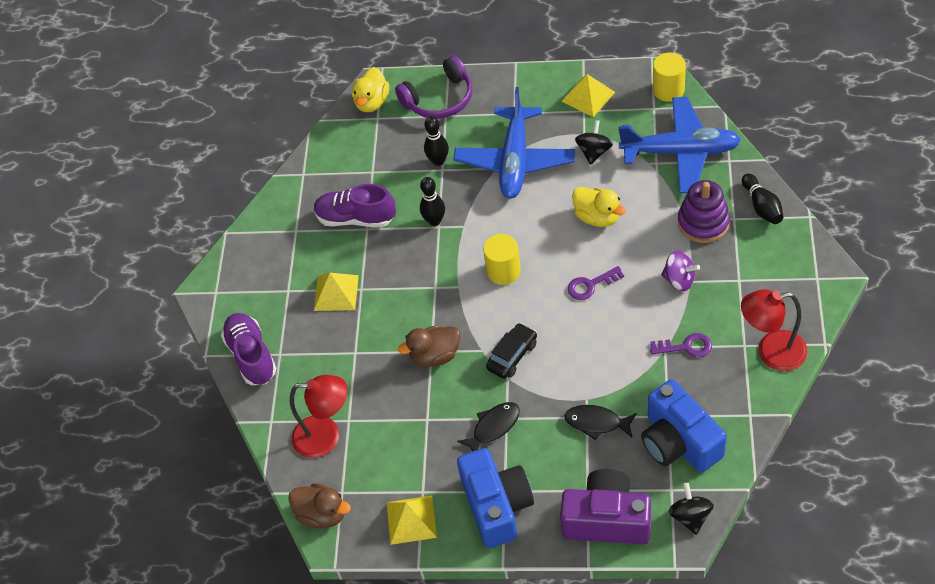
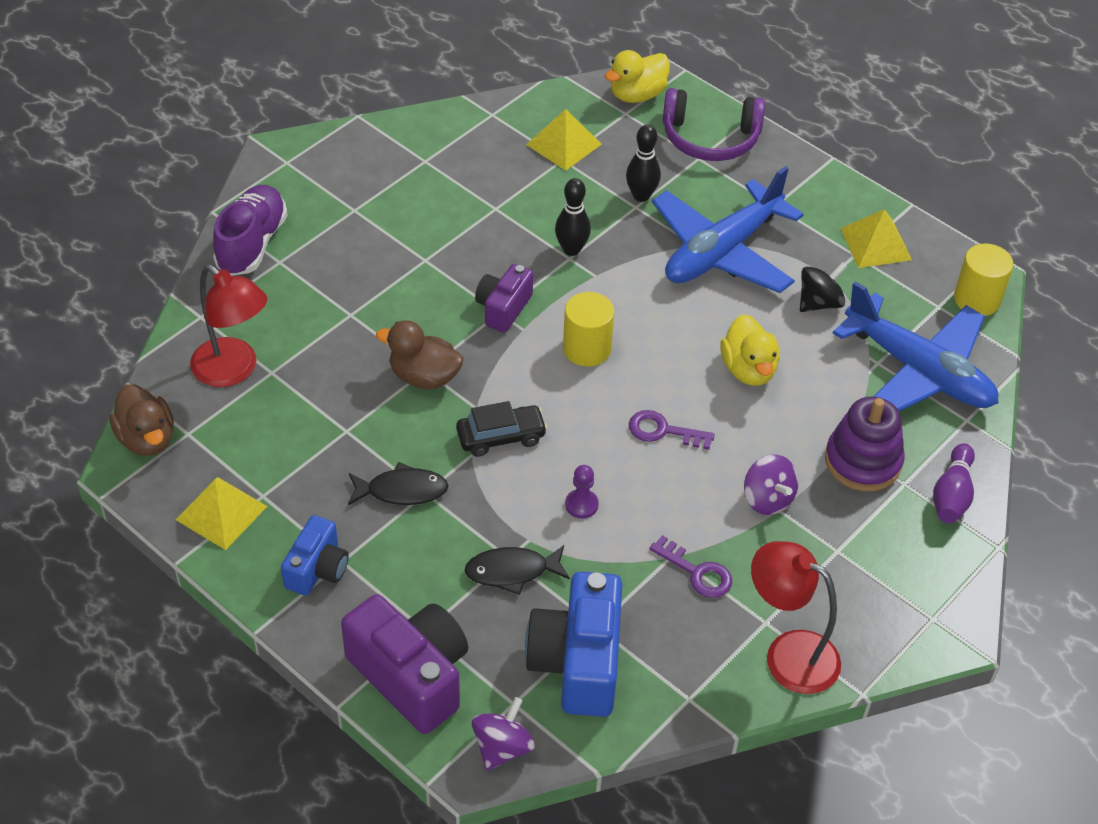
camera: 30 degrees right, 5 degrees down
purple shoe [314,184,396,228] -> none
yellow pyramid [314,273,359,311] -> yellow pyramid moved to [526,109,602,171]
blue camera [457,448,534,548] -> blue camera [281,515,349,596], size x0.58
black fish [564,405,637,441] -> black fish turned 60 degrees counterclockwise [464,545,570,595]
black spinning top [668,483,714,535] -> purple spinning top [472,697,535,771]
black bowling pin [742,174,783,224] -> purple bowling pin [933,443,975,523]
none -> purple camera [475,264,533,333]
none -> purple pawn [565,465,599,519]

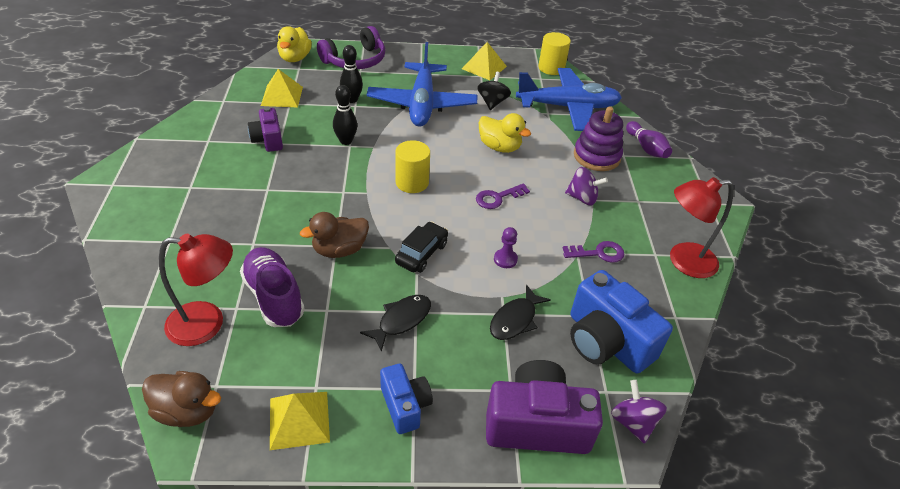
camera: 45 degrees left, 5 degrees down
purple shoe [213,185,287,276] -> purple shoe moved to [240,247,305,327]
purple camera [475,264,533,333] -> purple camera moved to [248,107,283,152]

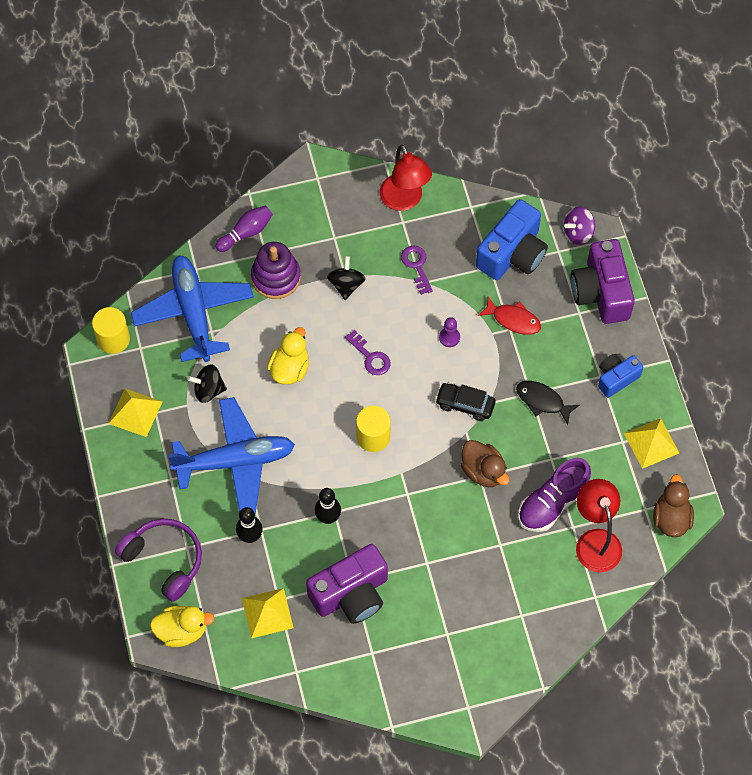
camera: 100 degrees left, 20 degrees up
purple camera [248,107,283,152] -> purple camera [306,544,388,624], size x1.73
black fish [490,285,551,340] -> red fish [478,296,541,335]
purple spinning top [565,167,608,206] -> black spinning top [327,256,366,300]

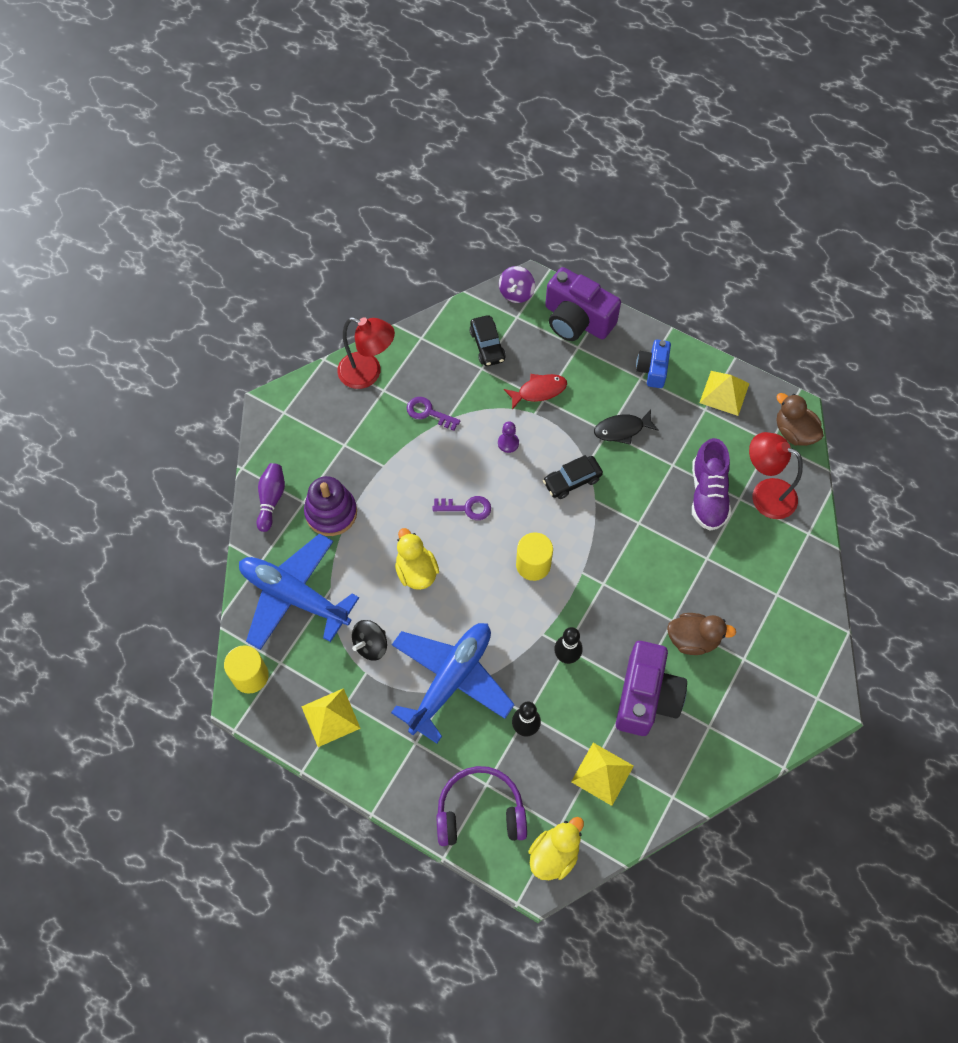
camera: 45 degrees left, 0 degrees up
black spinning top [327,256,366,300] -> none
brown duck [461,440,509,487] -> brown duck moved to [667,613,736,655]
blue camera [476,199,548,280] -> black car [469,315,506,366]

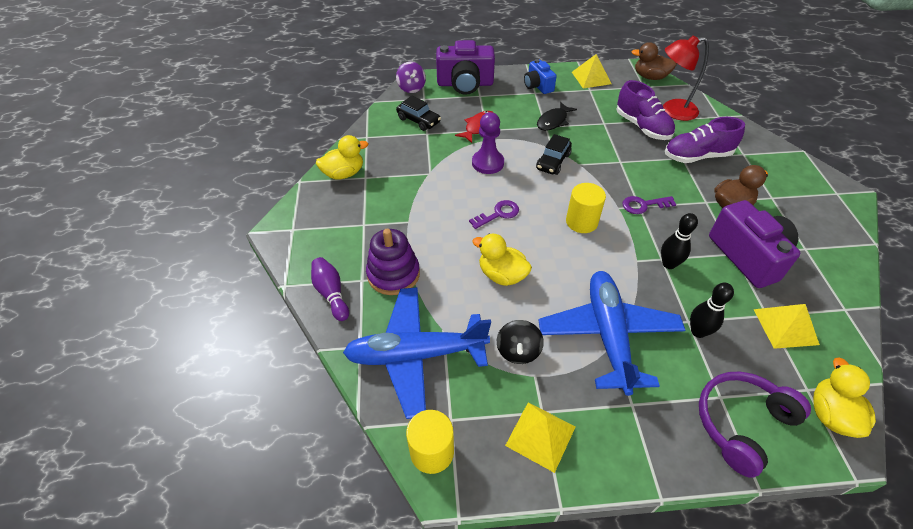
camera: 35 degrees left, 15 degrees down
red lamp [337,317,395,389] -> yellow duck [316,135,368,180]
purple key [407,397,460,431] -> purple key moved to [622,196,677,214]
purple pawn [498,421,519,453] -> purple pawn [472,112,504,174], size x1.74
none -> purple shoe [665,117,745,163]

